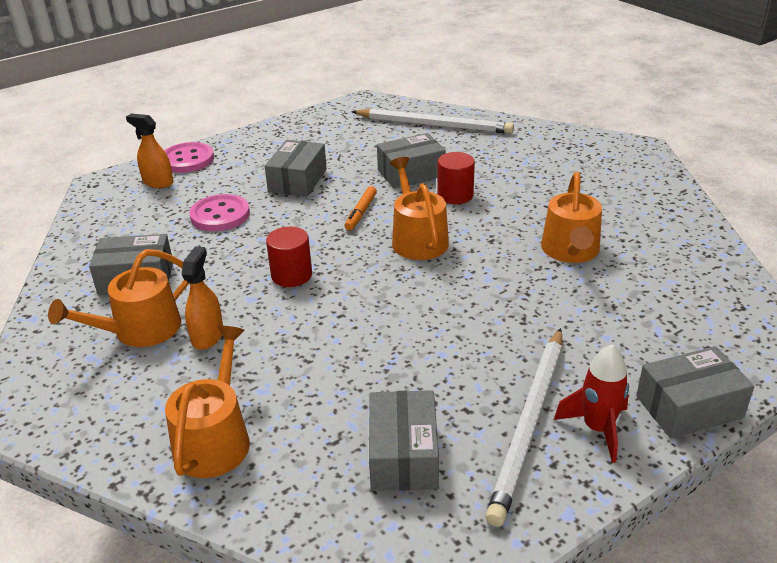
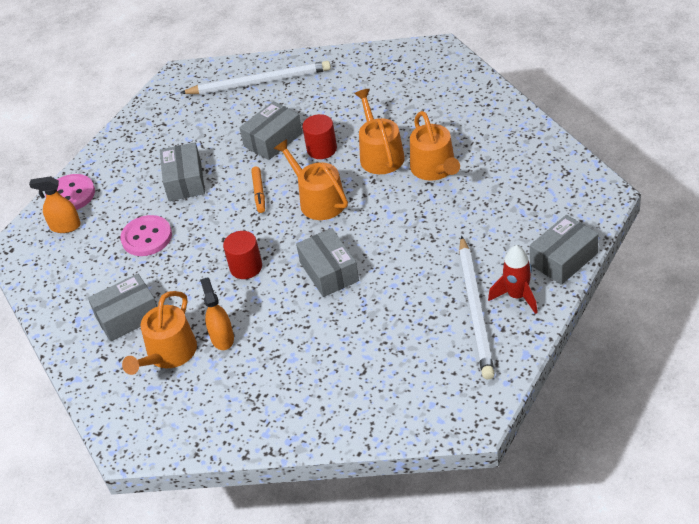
camera: 20 degrees left, 10 degrees up
orange watering can [165,326,250,478] -> orange watering can moved to [354,89,405,174]
grey box [369,391,439,491] -> grey box moved to [296,228,359,297]

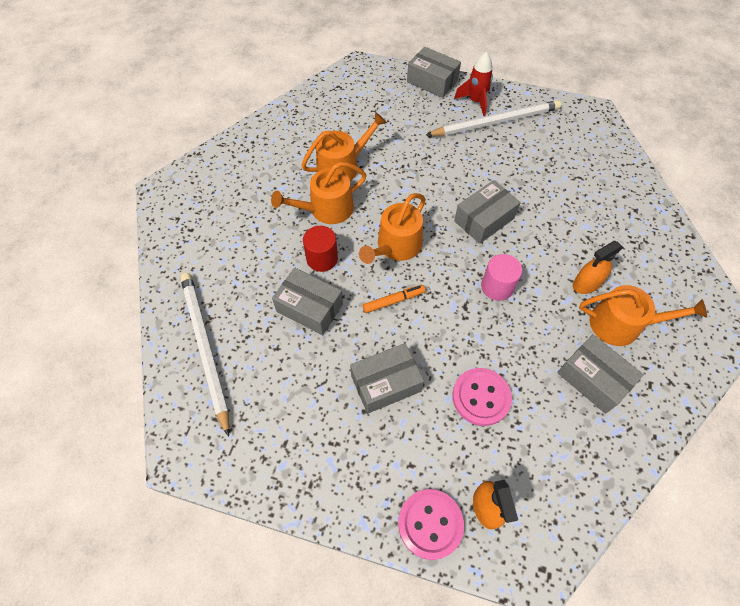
camera: 110 degrees left, 15 degrees up
red cylinder [223,231,262,279] -> pink cylinder [481,254,522,301]

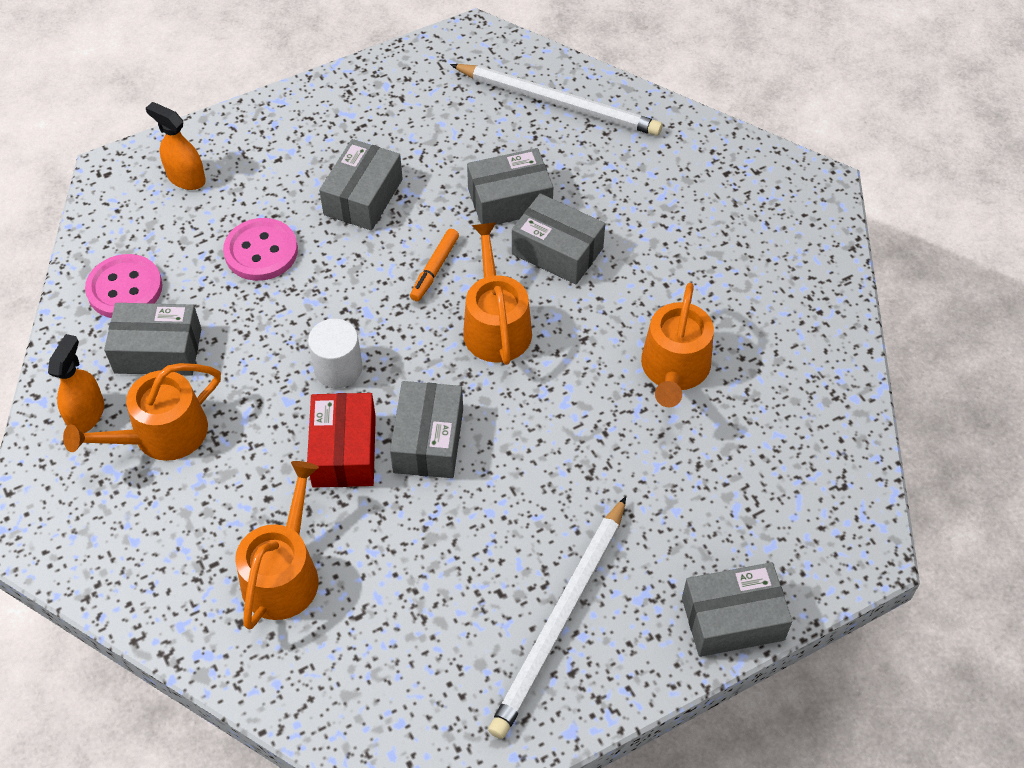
camera: 135 degrees right, 5 degrees down
orange watering can [271,162,367,224] -> orange watering can moved to [235,461,319,629]
red cylinder [303,226,338,272] -> grey box [512,193,605,284]
pink button [398,489,464,560] -> pink button moved to [85,254,163,318]
red rocket [454,52,493,117] -> none
pink cylinder [481,254,522,301] -> white cylinder [308,319,363,388]
orange spray bottle [573,241,623,294] -> orange spray bottle moved to [48,334,104,433]
none -> red box [307,393,376,488]

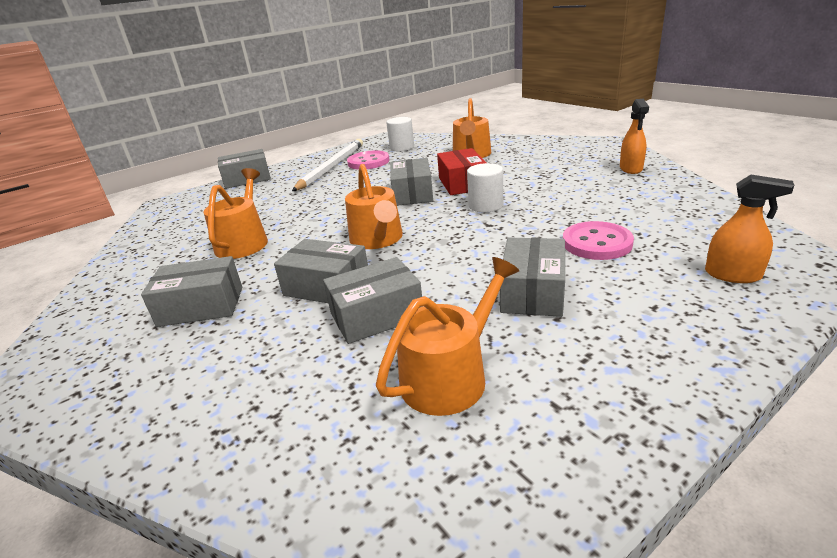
camera: 175 degrees right, 25 degrees down
orange watering can [63,363,221,461] -> orange watering can moved to [376,257,519,416]
pink button [85,254,163,318] -> pink button moved to [347,150,390,170]
grey box [104,303,201,376] -> grey box moved to [141,256,242,327]
orange marker [410,229,459,301] -> none
white pencil [450,64,662,136] -> none
none -> white cylinder [386,117,414,151]

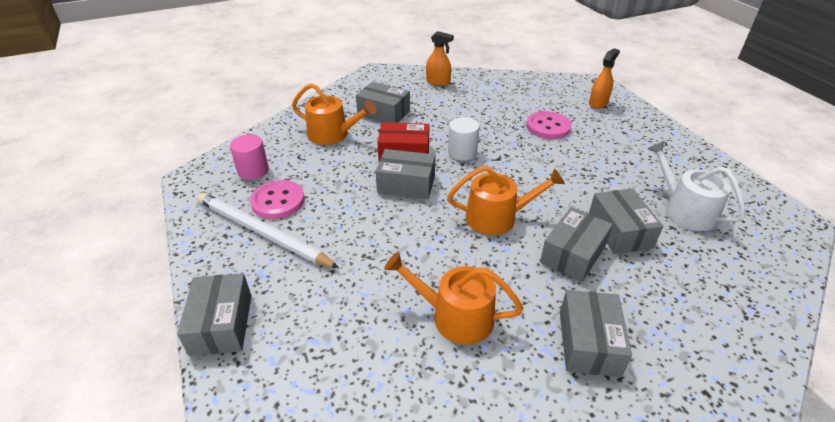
camera: 80 degrees left, 10 degrees up
orange watering can [376,257,519,416] -> white watering can [648,141,746,231]
white cylinder [386,117,414,151] -> pink cylinder [230,134,269,180]
grey box [500,238,565,317] -> grey box moved to [356,82,410,123]

